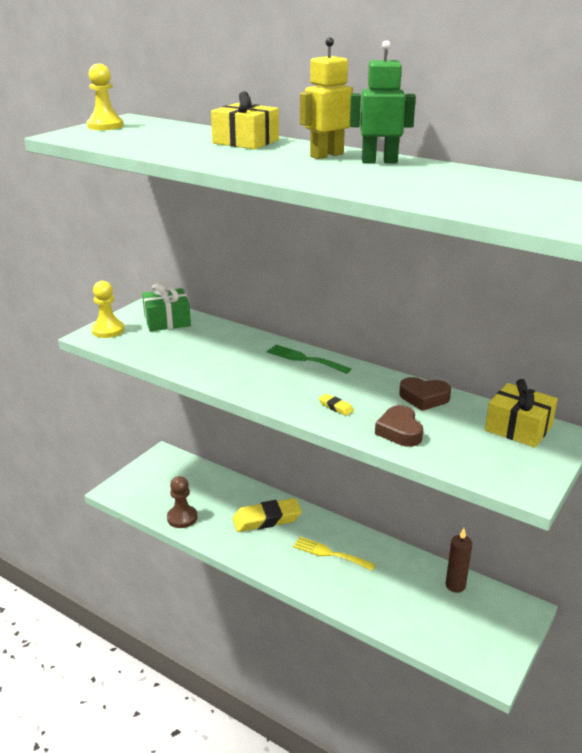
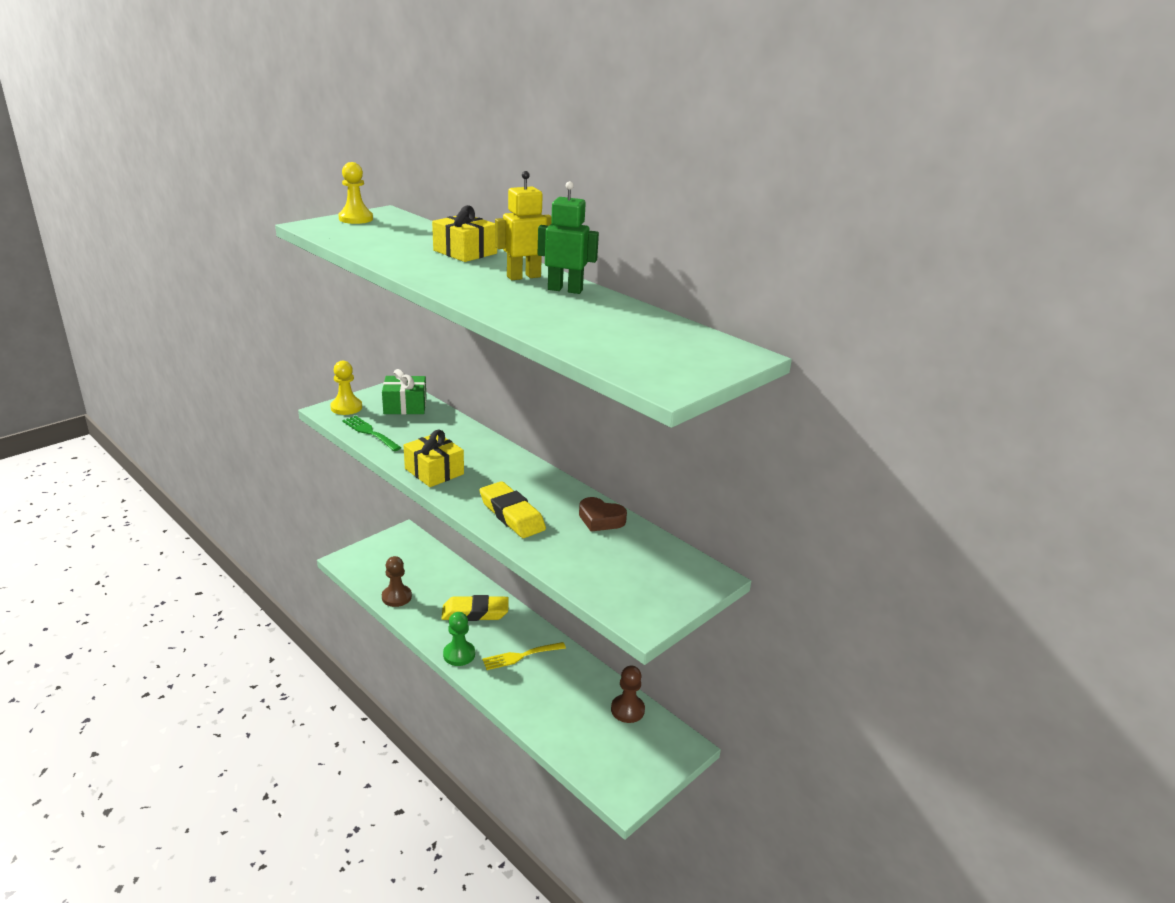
camera: 10 degrees right, 0 degrees up
green fork [267,345,351,374] -> green fork moved to [342,416,401,451]
yellow fork [293,537,376,571] -> yellow fork turned 60 degrees counterclockwise [482,642,566,670]
yellow eraser [319,394,354,416] -> yellow eraser [480,481,546,538], size x2.33
brown heart [375,405,423,447] -> none
brown candle [446,528,472,593] -> brown pawn [611,666,645,723]
yellow gift [485,379,558,448] -> yellow gift moved to [403,430,464,487]
none -> green pawn [443,612,475,666]

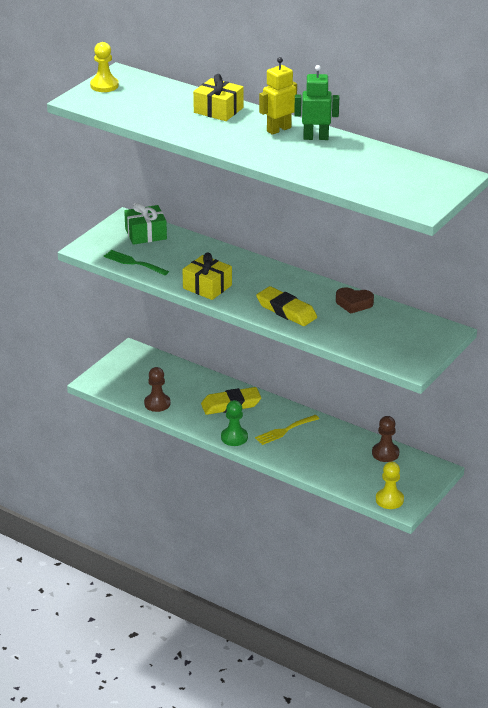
camera: 10 degrees left, 5 degrees up
yellow pawn [330,361,362,415] -> yellow pawn moved to [376,462,404,509]

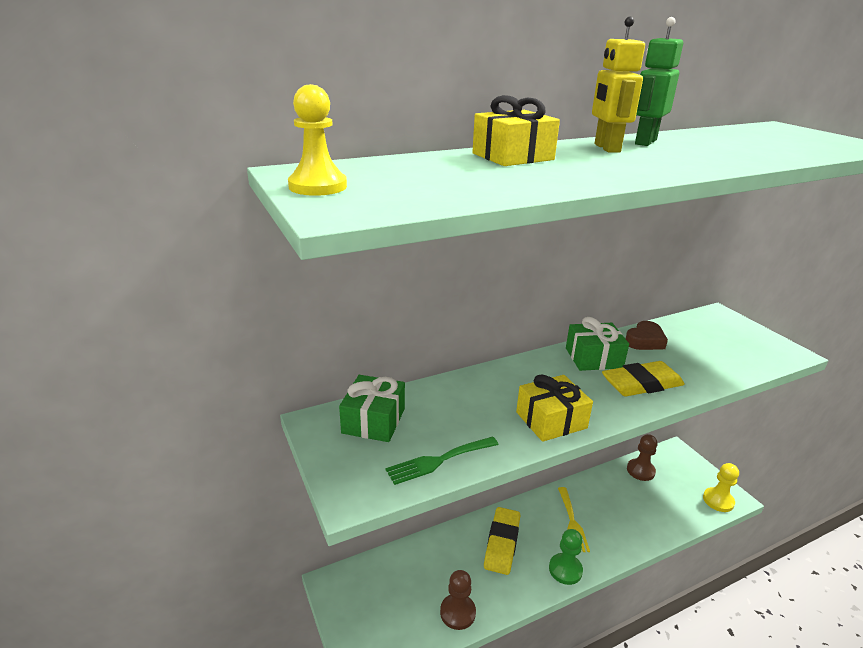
camera: 60 degrees left, 5 degrees down
none -> green gift [566,317,629,371]

